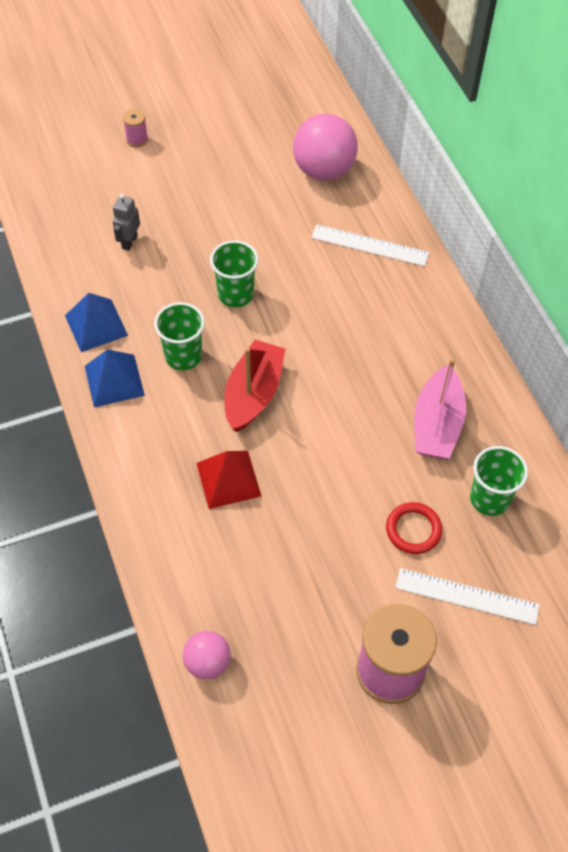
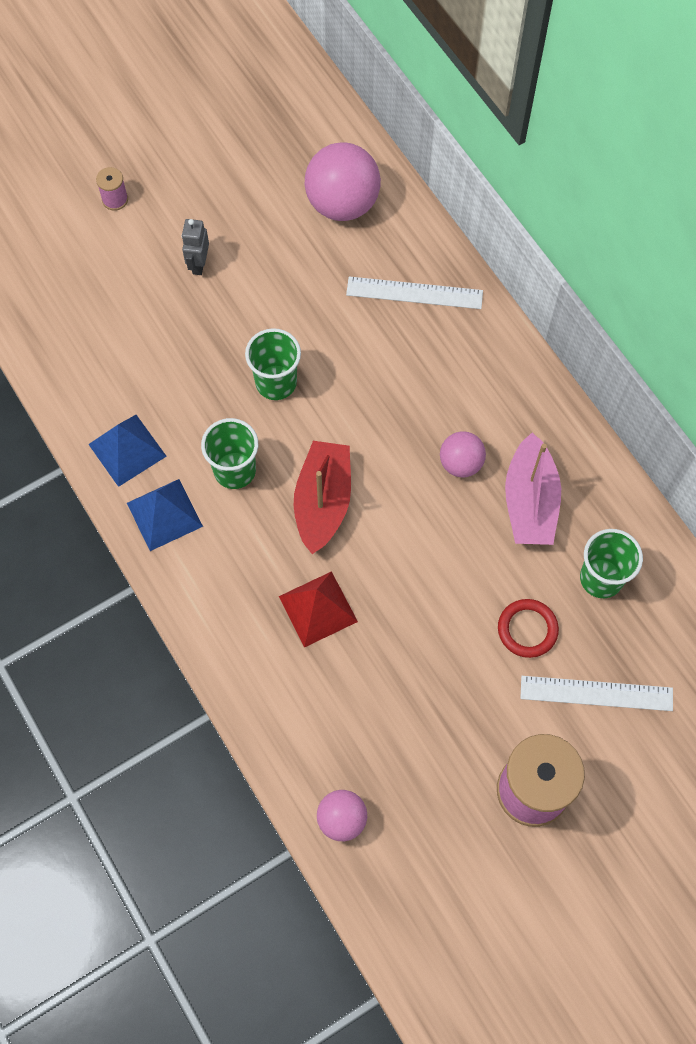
camera: 10 degrees left, 10 degrees up
grey robot [113,194,140,251] -> grey robot moved to [182,219,209,275]
none -> pink ball [440,431,486,477]

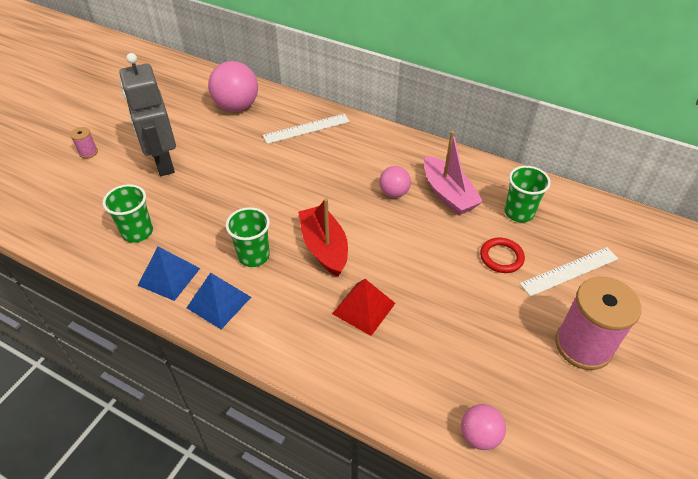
camera: 30 degrees left, 20 degrees down
grey robot [182,219,209,275] -> grey robot [119,53,176,176], size x2.26
green cup [245,328,301,400] -> green cup moved to [103,184,153,243]

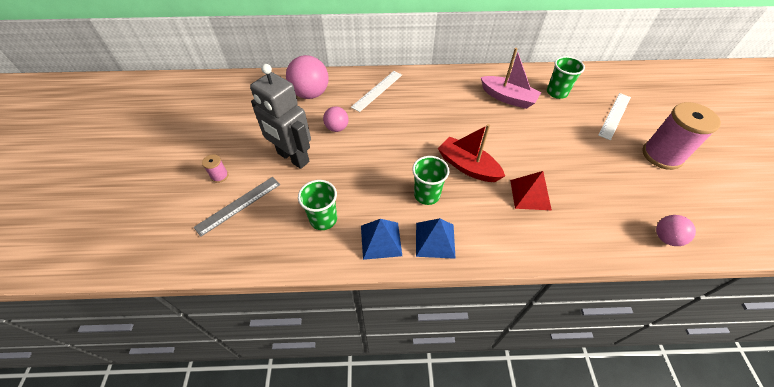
camera: 30 degrees left, 5 degrees up
pink ball [379,166,411,198] -> pink ball moved to [323,106,349,132]
red ring [480,238,525,273] -> none
none -> grey ruler [193,177,280,237]

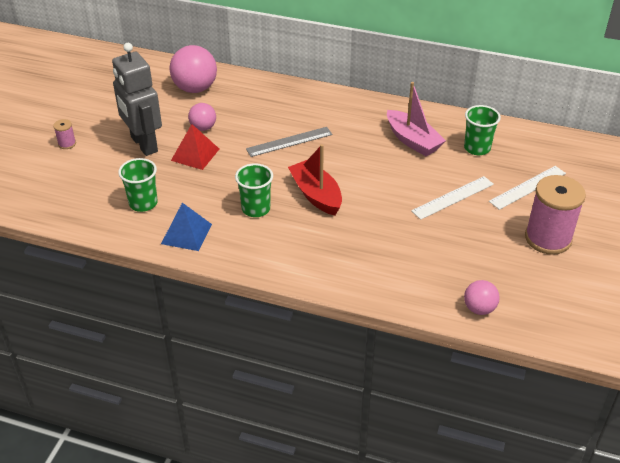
camera: 20 degrees right, 10 degrees down
grey ruler [193,177,280,237] -> grey ruler moved to [246,127,332,157]
white ruler [351,71,402,112] -> white ruler moved to [411,176,494,220]
blue pyramid [416,218,456,259] -> none
red pyramid [510,171,552,210] -> red pyramid moved to [171,124,219,170]

